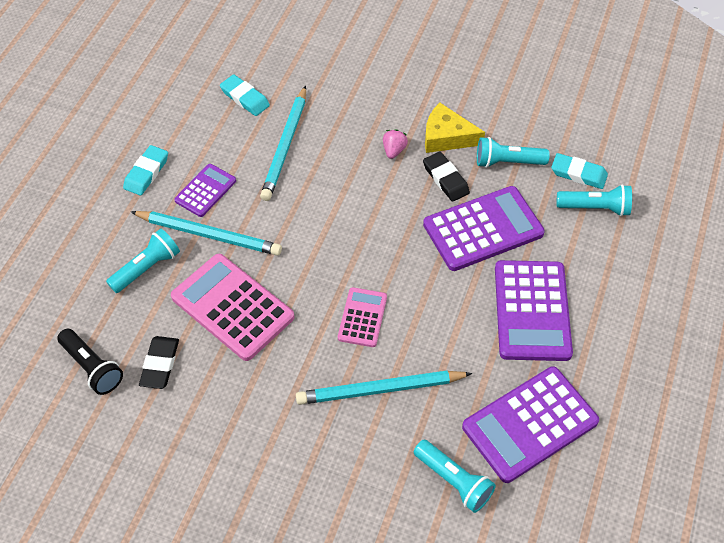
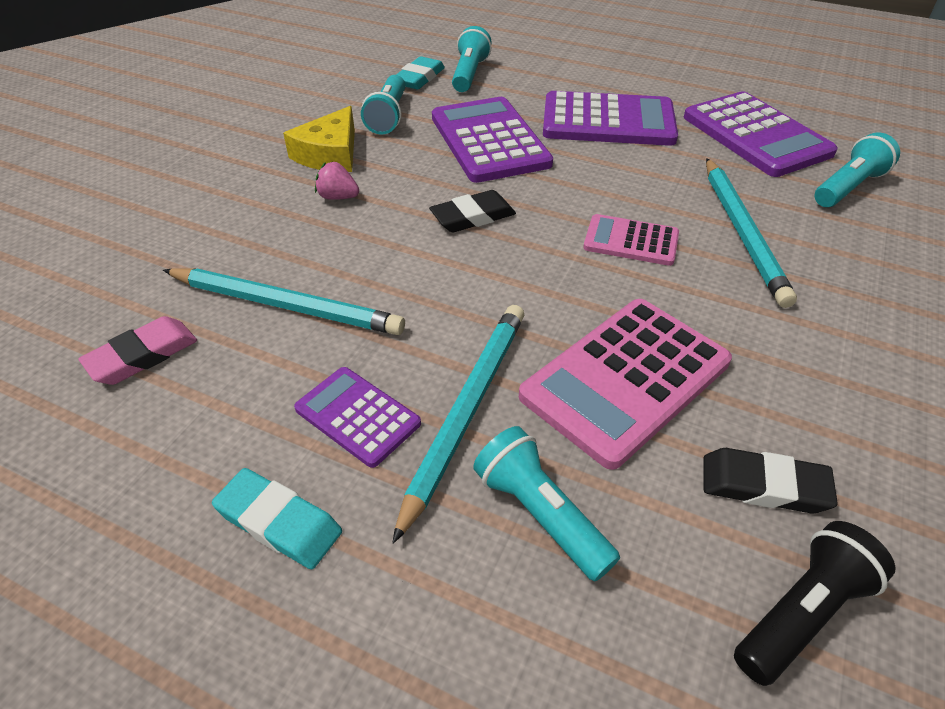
camera: 85 degrees left, 10 degrees down
turquoise eraser [220,75,270,116] -> pink eraser [78,316,197,385]
black eraser [423,152,470,202] -> black eraser moved to [429,190,516,232]

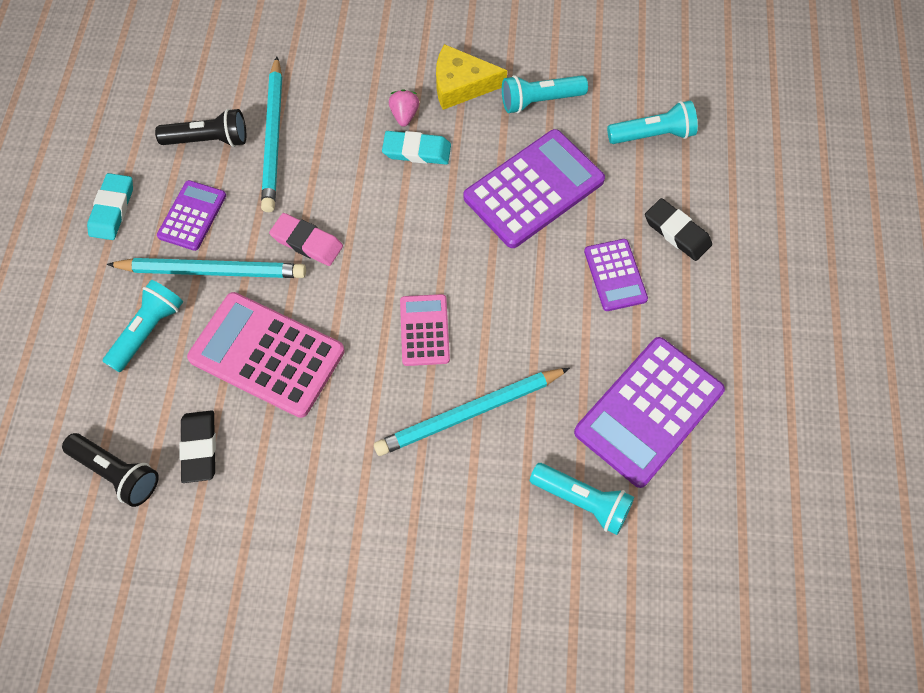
camera: 70 degrees right, 20 degrees up
pink eraser [78,316,197,385] -> pink eraser moved to [269,213,343,266]
turquoise eraser [396,56,445,90] -> turquoise eraser moved to [382,131,451,165]
black eraser [429,190,516,232] -> black eraser moved to [645,198,712,261]
purple calculator [543,91,678,146] -> purple calculator [584,239,648,311], size x0.55
none -> black flashlight [155,108,246,147]

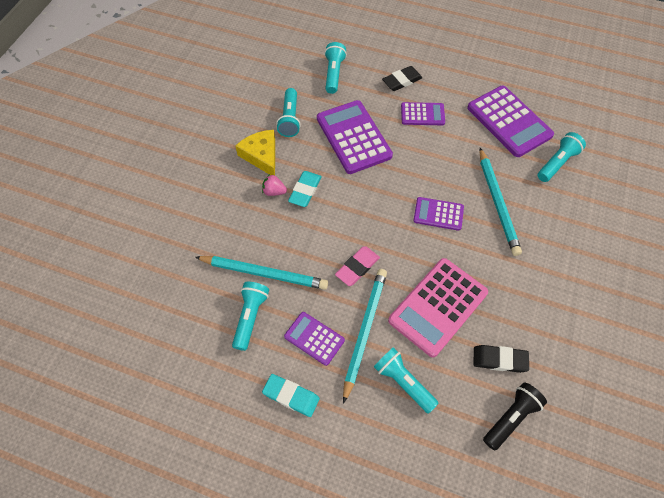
camera: 75 degrees left, 5 degrees down
black flashlight [155,108,246,147] -> turquoise flashlight [232,282,269,351]
pink calculator [400,294,450,366] -> purple calculator [413,197,464,231]
yellow cheese [436,44,507,110] -> yellow cheese turned 135 degrees clockwise [235,130,275,175]

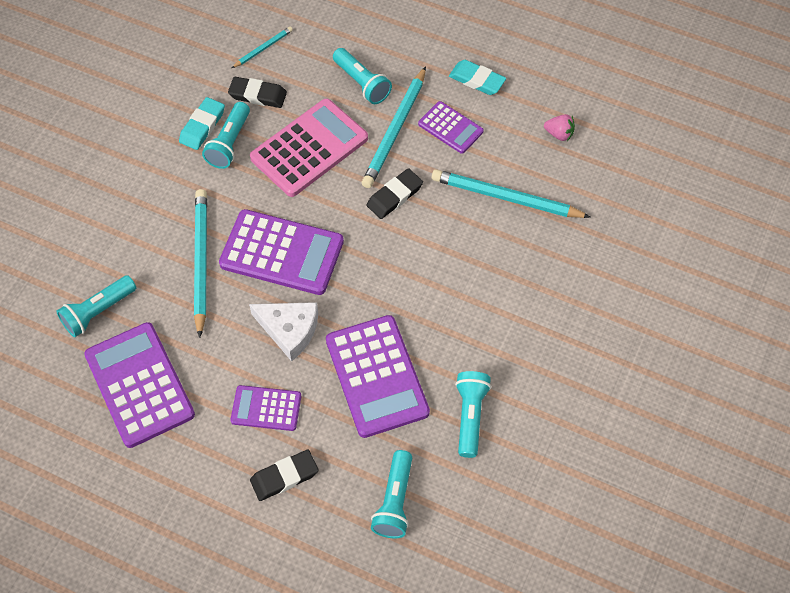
camera: 175 degrees left, 0 degrees up
turquoise flashlight [232,282,269,351] -> turquoise flashlight moved to [202,102,250,169]
yellow cheese [235,130,275,175] -> none
pink strawberry [262,174,287,196] -> pink strawberry moved to [544,114,575,141]
turquoise eraser [288,171,322,207] -> turquoise eraser moved to [179,97,225,150]
pink eraser [335,246,380,286] -> black eraser [367,168,423,219]
purple calculator [413,197,464,231] -> purple calculator [219,209,344,295], size x1.80
black flashlight [483,382,547,451] -> turquoise pencil [232,26,293,68]
none -> white cheese [249,302,318,361]

